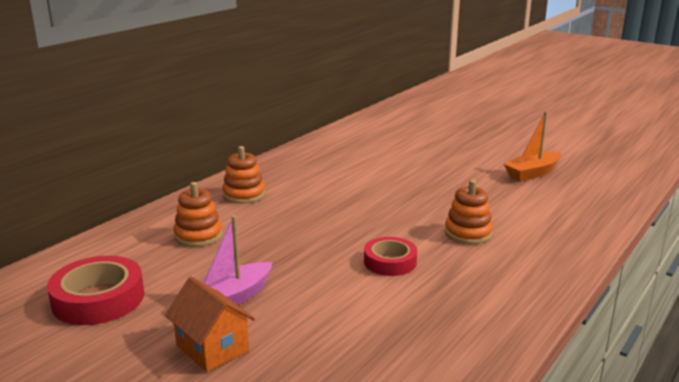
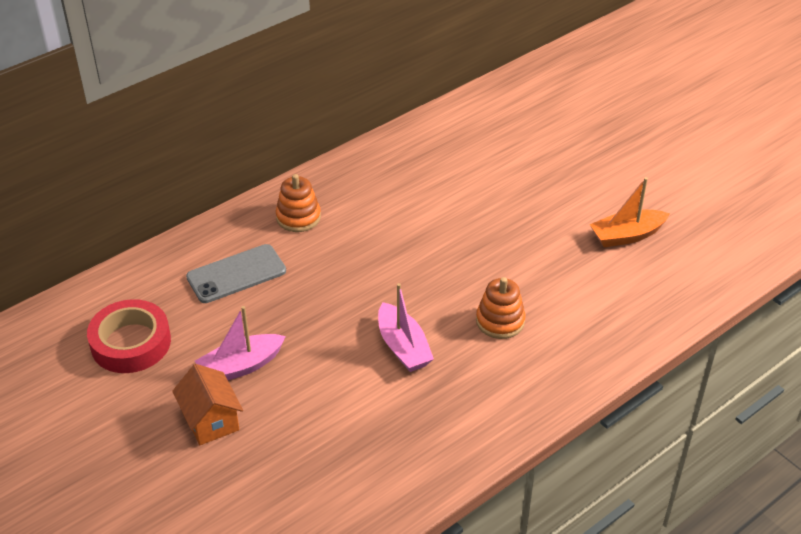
camera: 15 degrees right, 20 degrees up
orange stacking toy [173,182,223,247] -> grey phone [186,244,286,303]
red tape [364,237,417,276] -> pink boat [378,283,434,372]

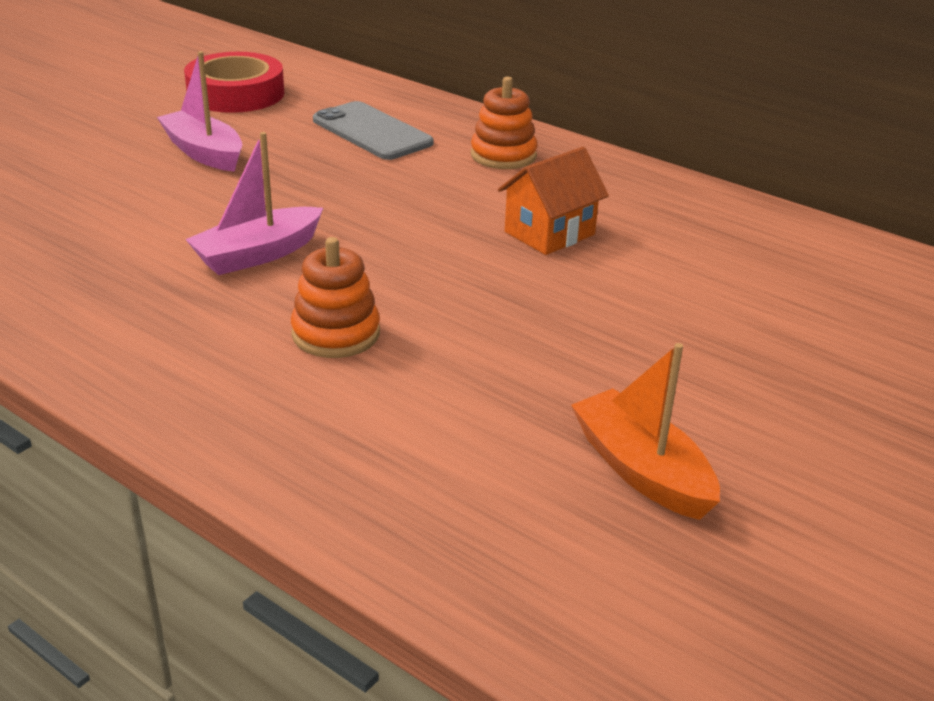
camera: 75 degrees right, 10 degrees down
orange house [172,364,243,445] -> orange house moved to [498,147,609,255]

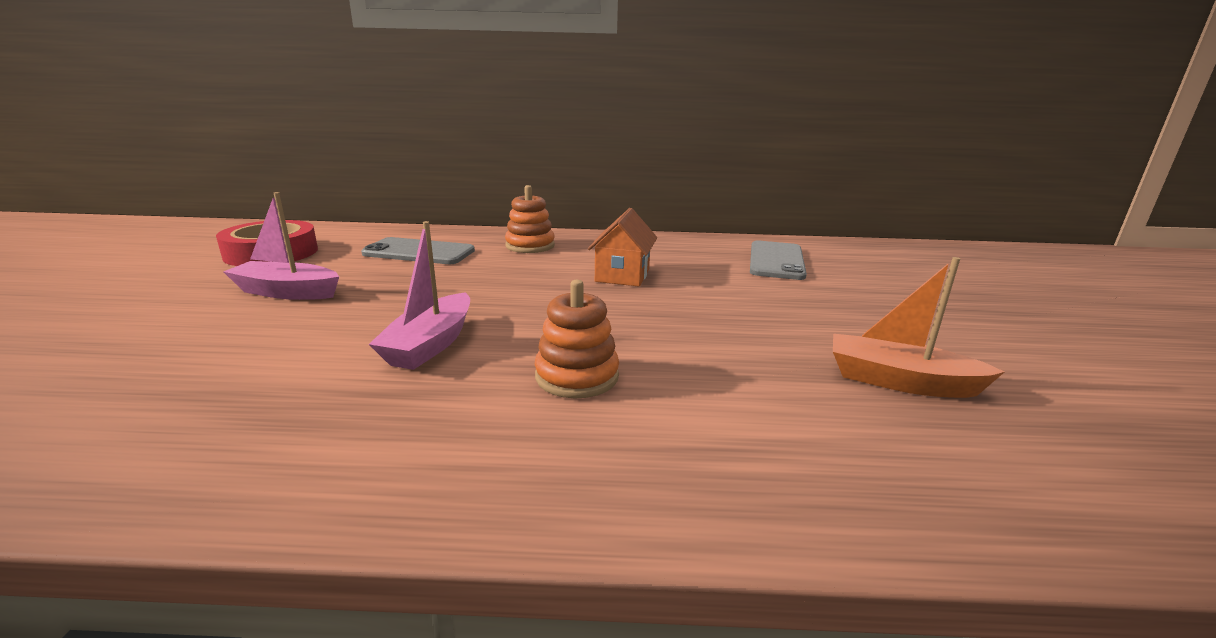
camera: 35 degrees left, 10 degrees down
none -> grey phone [750,241,807,280]

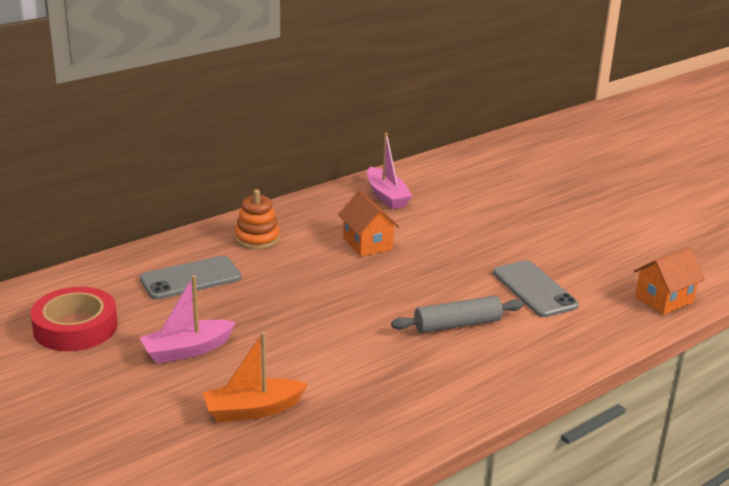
camera: 40 degrees left, 5 degrees up
pink boat [369,221,470,370] -> pink boat moved to [367,133,412,209]
orange stacking toy [535,280,619,398] -> grey rolling pin [391,296,524,333]
grey phone [750,241,807,280] -> grey phone moved to [493,260,579,317]
orange boat [833,257,1004,398] -> orange boat moved to [202,332,308,422]
none -> orange house [634,248,705,315]

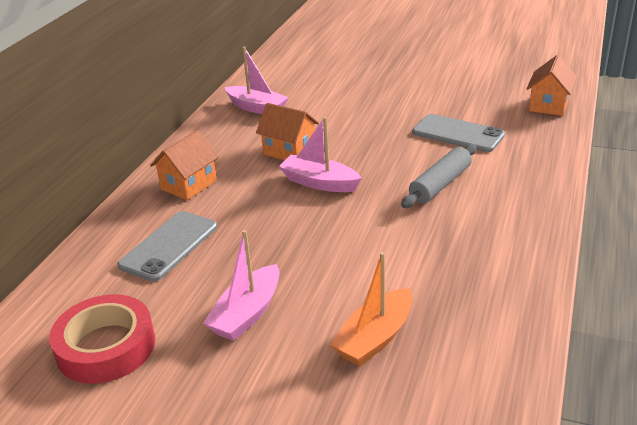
camera: 30 degrees left, 5 degrees up
orange stacking toy [235,189,280,250] -> orange house [150,130,219,200]
none -> pink boat [278,117,362,192]

